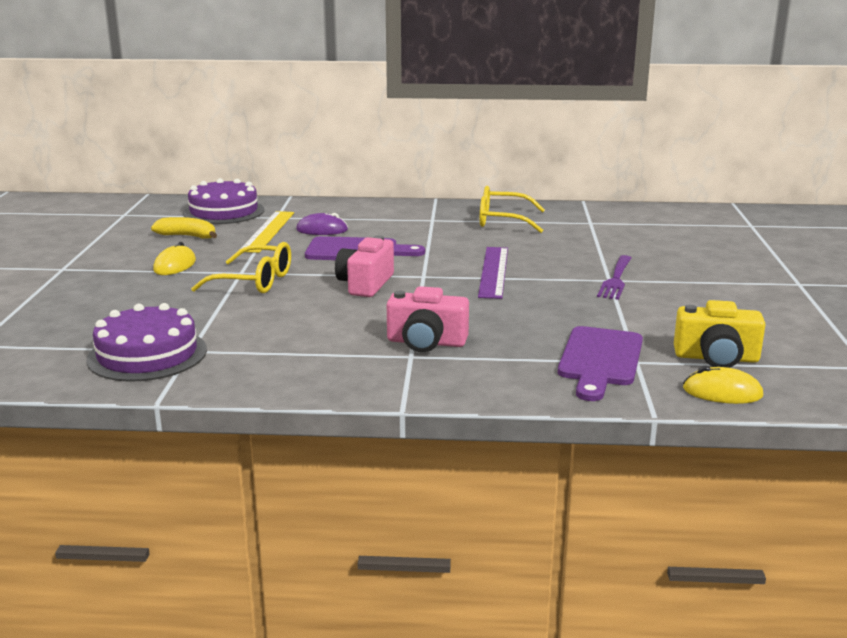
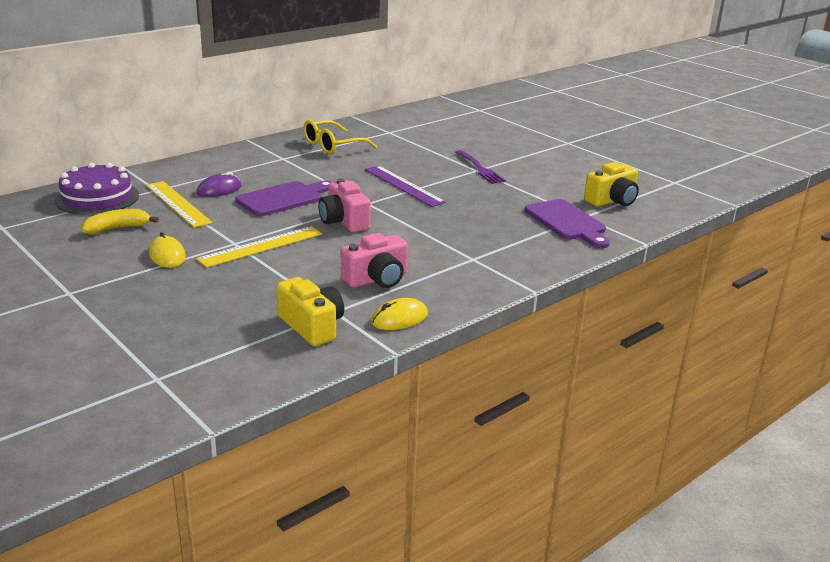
camera: 45 degrees left, 5 degrees up
purple cake [86,303,207,382] -> yellow camera [277,277,344,346]
yellow glasses [191,242,291,293] -> yellow ruler [196,226,322,268]
pink camera [387,286,469,352] -> pink camera moved to [341,233,408,288]
yellow mouse [683,366,763,404] -> yellow mouse moved to [371,298,428,330]

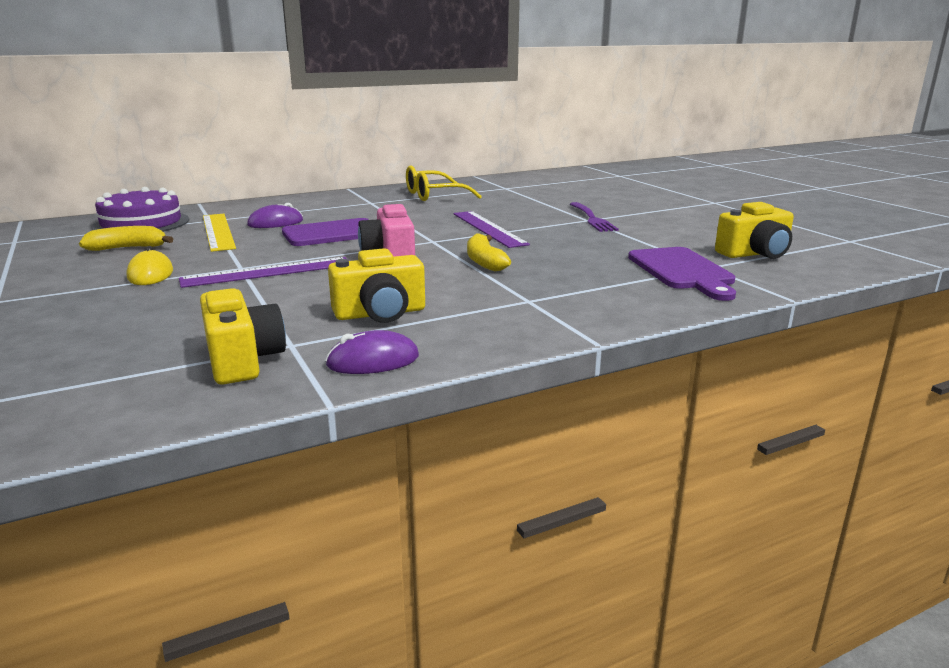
camera: 15 degrees right, 5 degrees down
yellow ruler [196,226,322,268] -> purple ruler [179,257,347,288]
pink camera [341,233,408,288] -> yellow camera [328,248,425,323]
yellow mouse [371,298,428,330] -> purple mouse [325,330,419,374]
none -> yellow banana [467,233,511,271]

